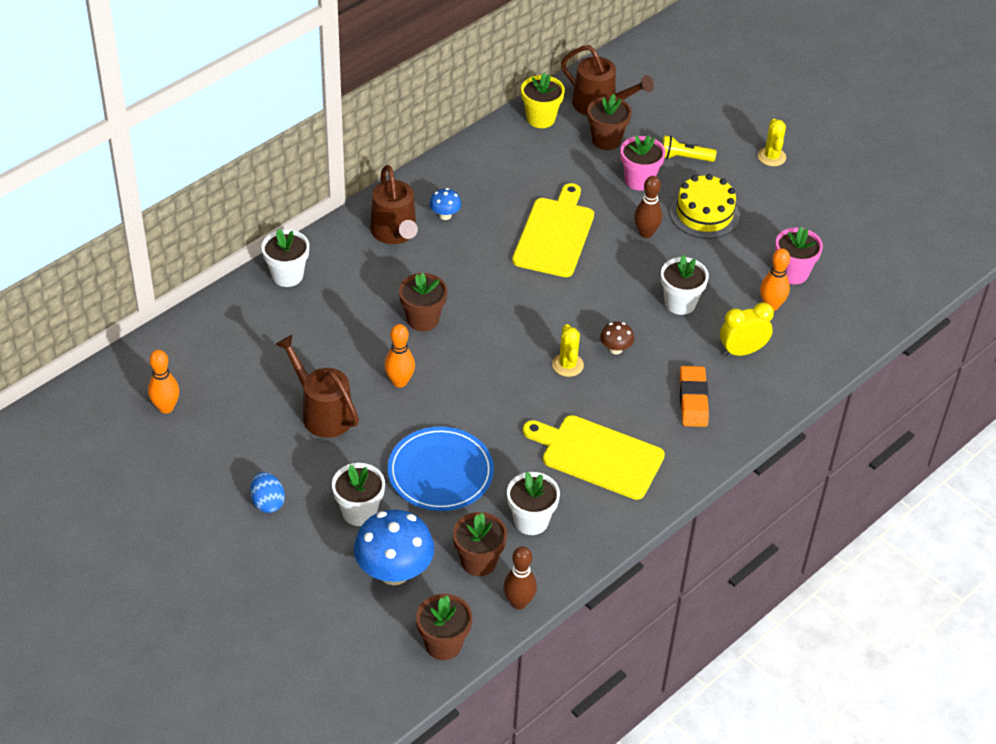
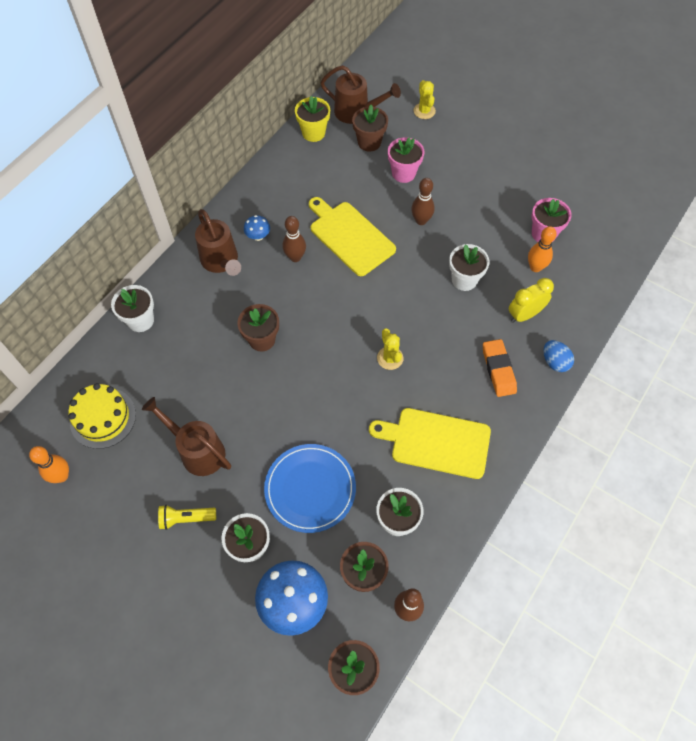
camera: 10 degrees left, 15 degrees up
blue egg [250,472,285,513] -> blue egg moved to [544,340,574,372]
orange bowling pin [385,324,415,388] -> none
yellow cutting board [512,183,594,277] -> yellow cutting board turned 45 degrees counterclockwise [309,197,396,276]
brown mushroom [600,321,634,355] -> none
yellow flashlight [662,136,717,162] -> yellow flashlight moved to [158,505,216,530]
yellow cake [670,174,740,239] -> yellow cake moved to [68,383,136,449]
yellow cactus [758,119,786,166] -> yellow cactus moved to [414,80,436,119]
none -> brown bowling pin [282,216,306,262]

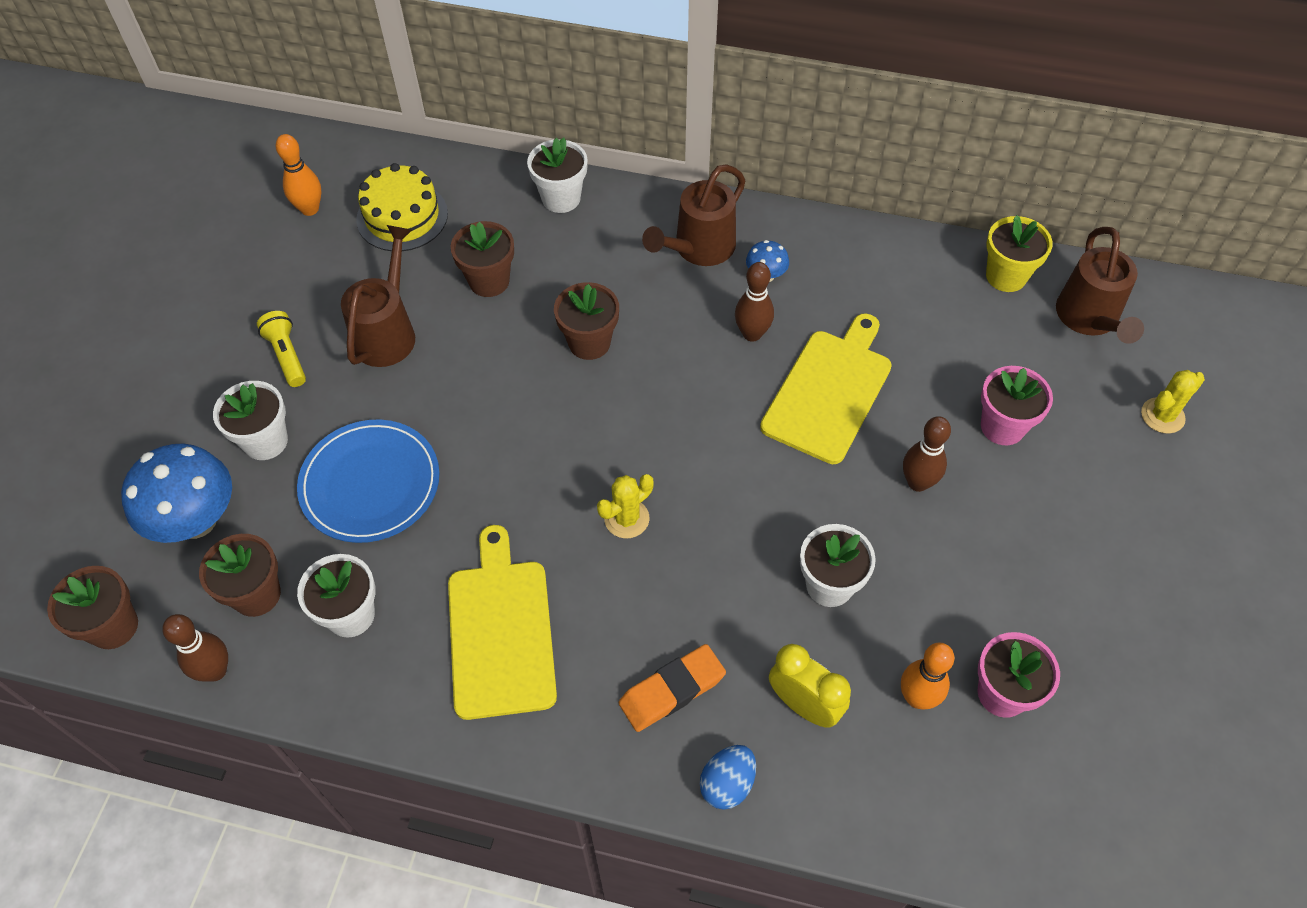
camera: 70 degrees right, 5 degrees down
brown flower pot [352,105,388,152] -> brown flower pot moved to [451,221,514,297]

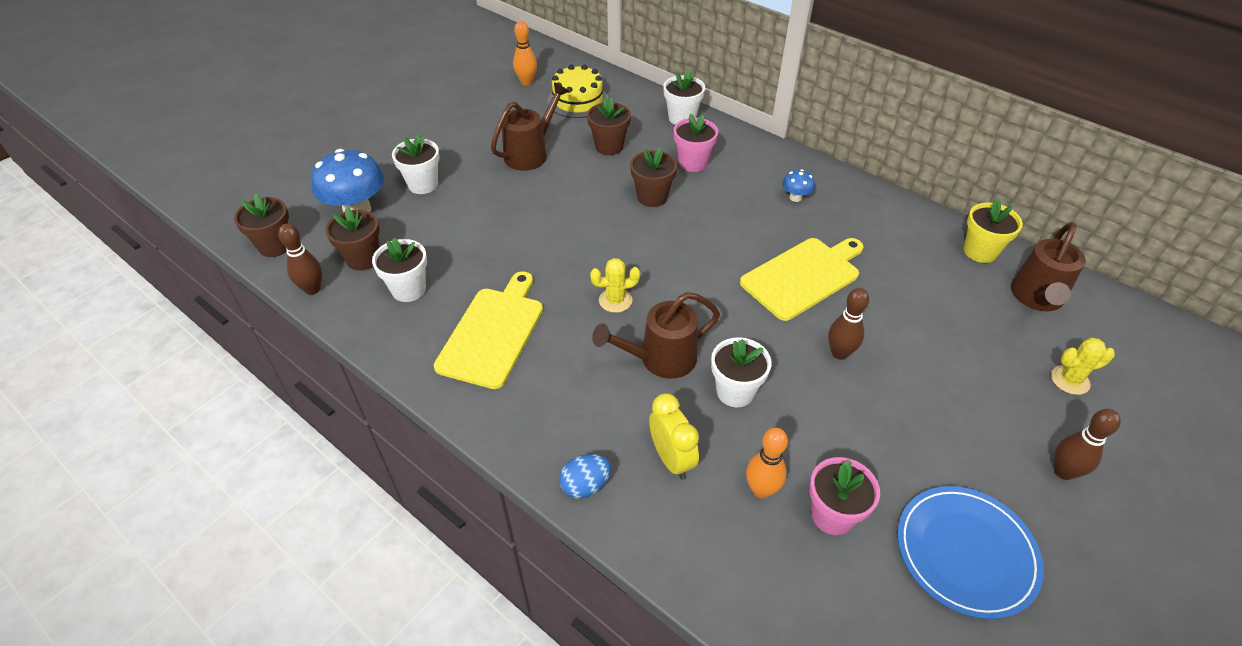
camera: 25 degrees right, 10 degrees down
yellow flashlight [257,311,306,387] -> none
blue plate [297,420,440,543] -> blue plate moved to [897,486,1044,619]
orange eraser [619,644,726,732] -> none
brown watering can [642,164,745,266] -> brown watering can moved to [592,292,720,379]
brown bowling pin [735,262,774,342] -> brown bowling pin moved to [1054,409,1121,480]
pink flower pot [981,366,1053,445] -> pink flower pot moved to [674,114,718,172]

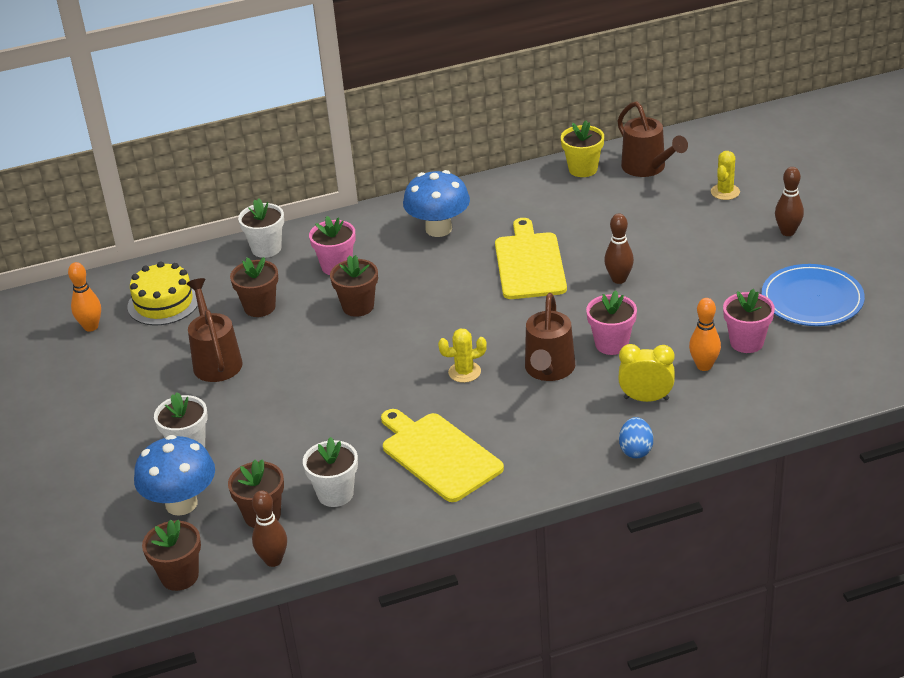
camera: 55 degrees left, 10 degrees down
yellow cactus [590,258,640,313] -> yellow cactus turned 60 degrees clockwise [438,328,487,383]
white flower pot [711,337,772,407] -> pink flower pot [586,291,637,355]
blue mushroom [782,169,815,202] -> blue mushroom [403,170,470,237], size x2.10

